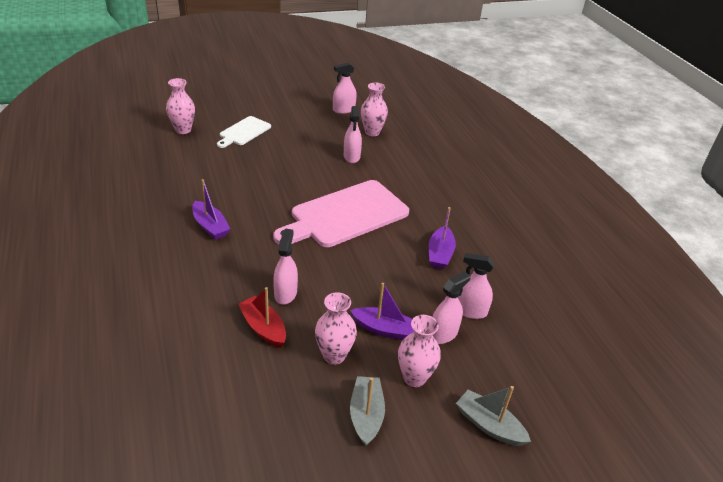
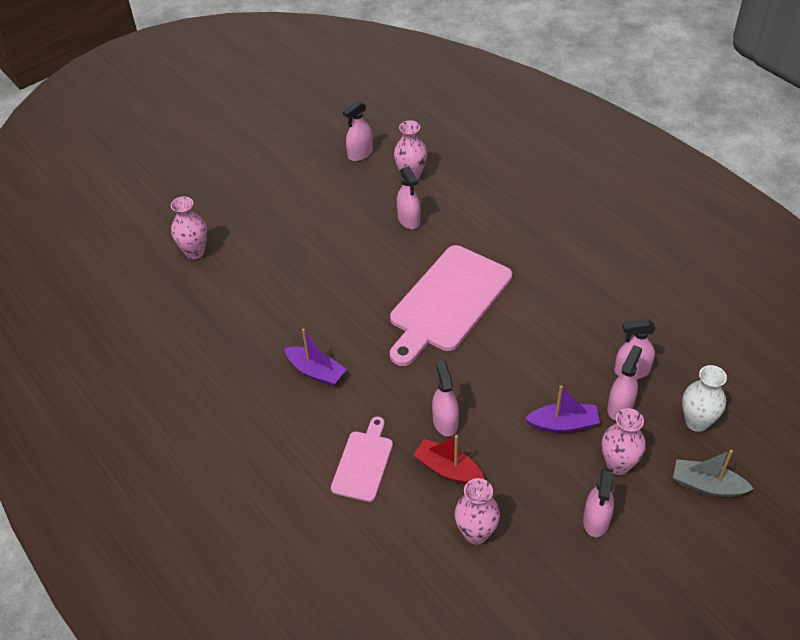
camera: 15 degrees left, 10 degrees up
white cutting board [217,116,271,148] -> none
pink vase [315,292,357,364] -> pink vase moved to [455,478,500,544]
grey boat [350,376,385,446] -> pink spray bottle [583,468,614,537]
purple boat [429,207,456,269] -> none
none -> pink cutting board [331,416,393,502]
none -> white vase [682,365,727,432]

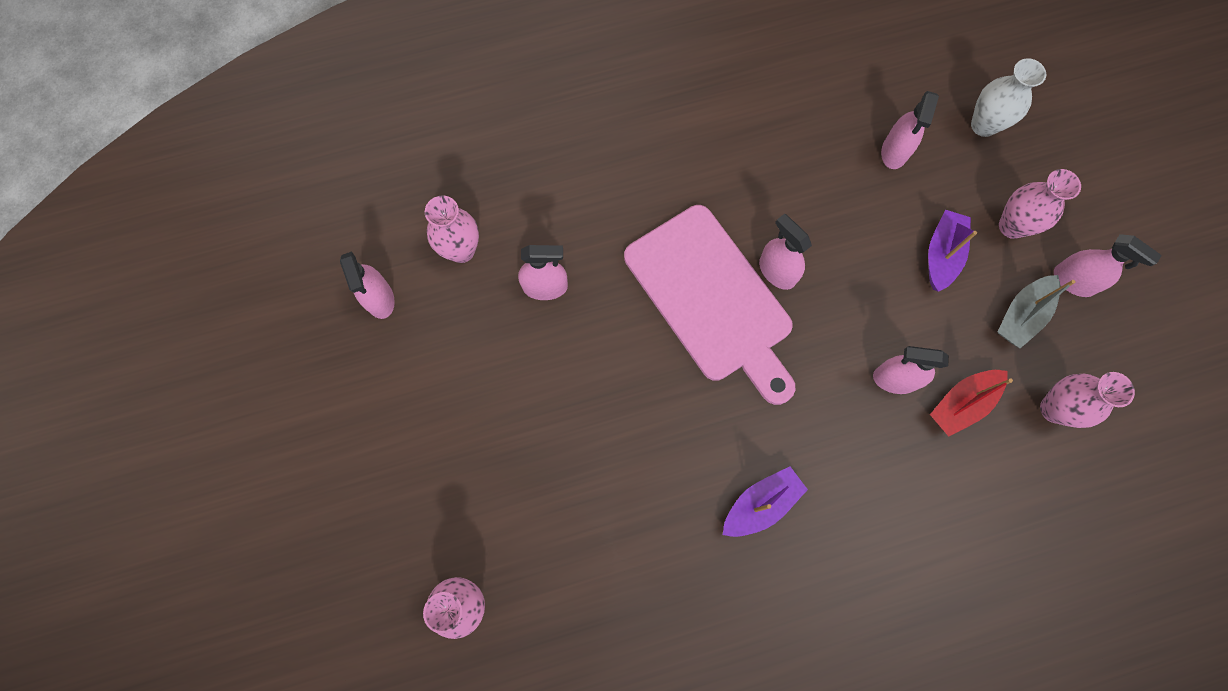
camera: 70 degrees left, 25 degrees up
pink cutting board [331,416,393,502] -> none
pink spray bottle [607,345,642,420] -> pink spray bottle moved to [759,214,812,290]
grey boat [673,450,754,497] -> grey boat moved to [997,275,1076,349]

